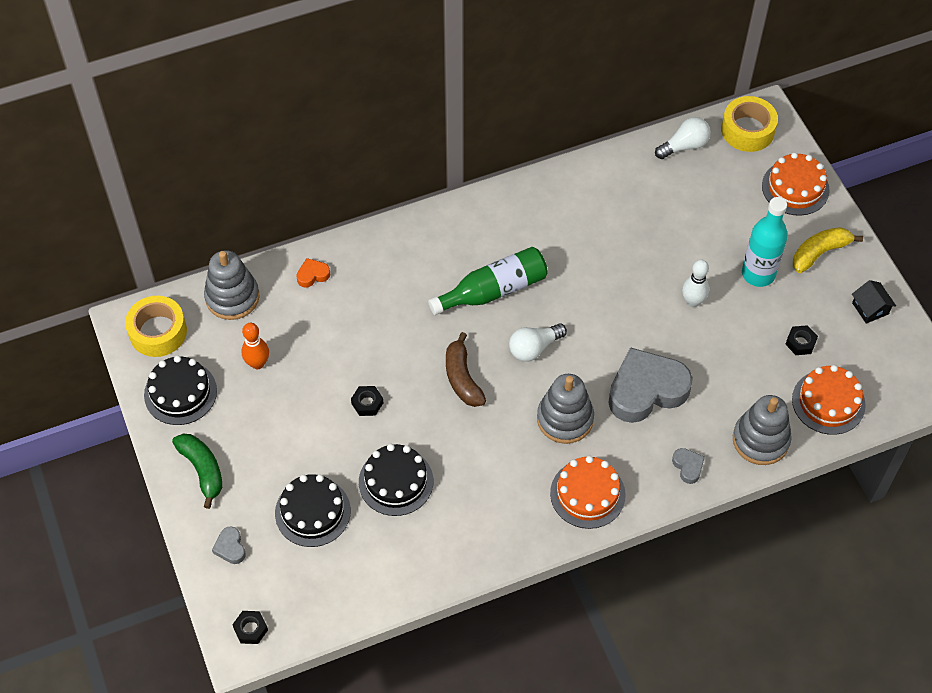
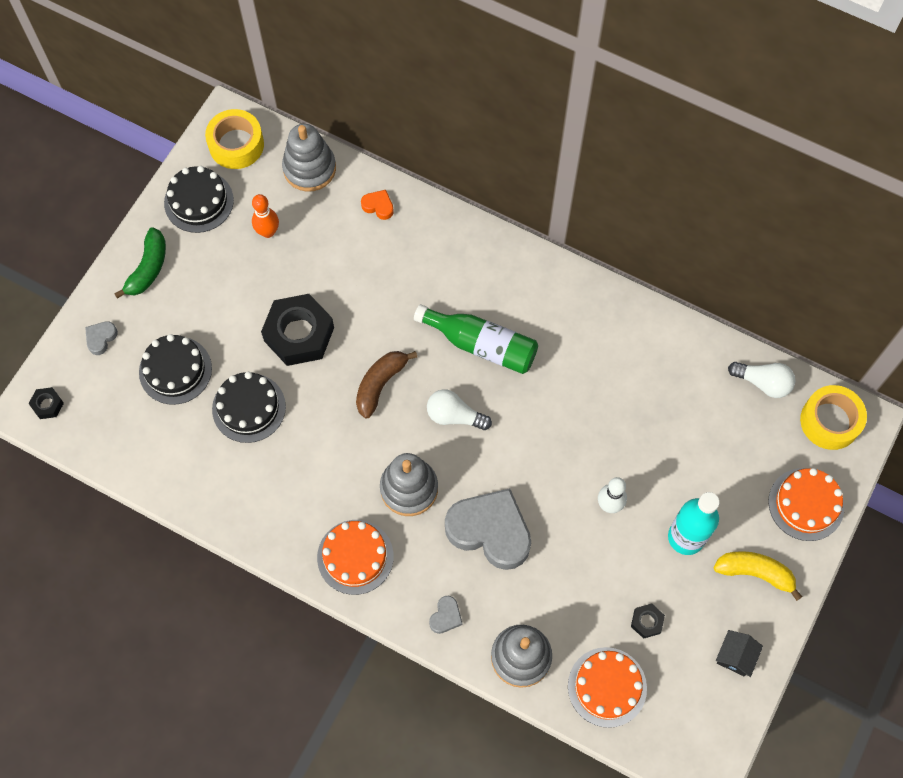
camera: 50 degrees right, 10 degrees up
black nut [351,386,383,416] -> black nut [261,294,334,366], size x2.25

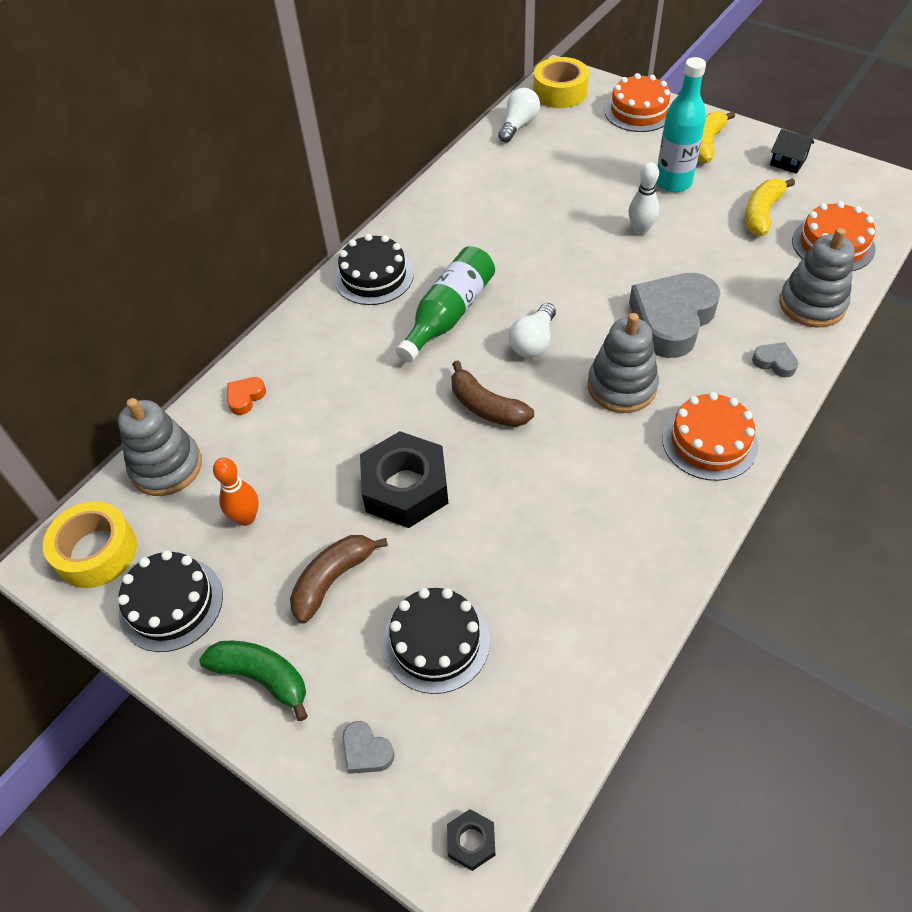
camera: 80 degrees left, 15 degrees down
black cake [212,372,286,443] -> black cake moved to [334,234,414,305]
black nut [631,604,665,639] -> yellow banana [745,178,795,236]
none -> brown banana [290,535,388,624]

